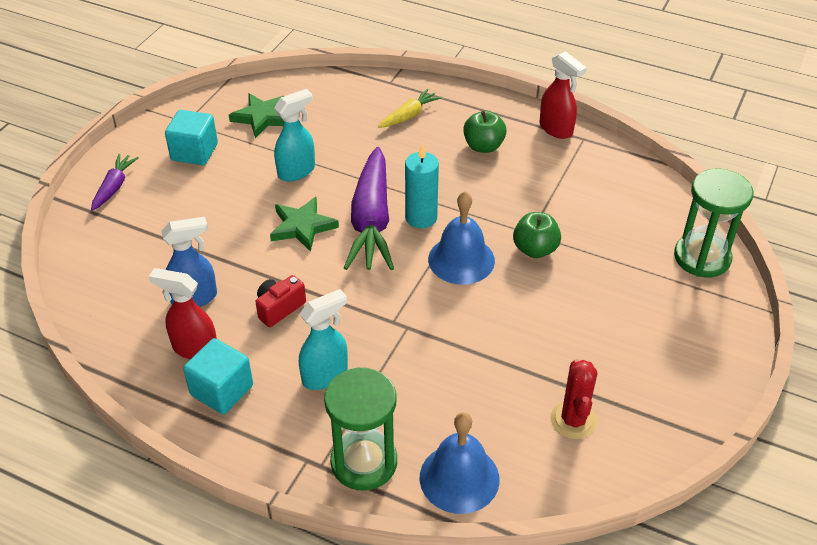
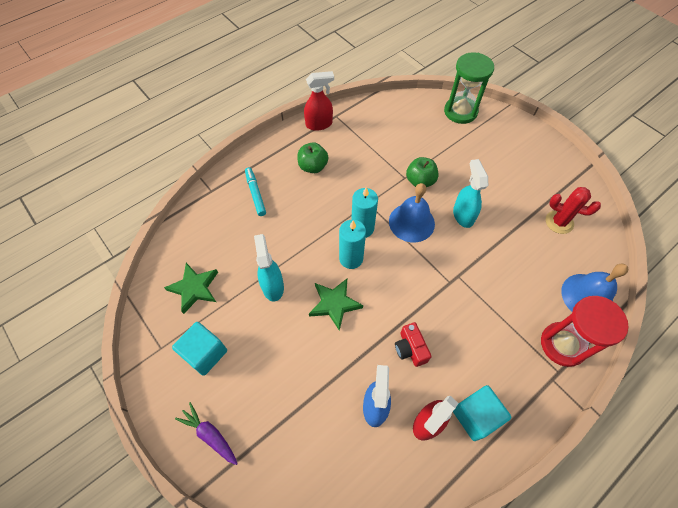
camera: 65 degrees left, 15 degrees up
turquoise spray bottle [299,289,348,390] -> turquoise spray bottle moved to [453,159,488,228]
green hourglass [324,367,397,490] -> red hourglass [541,296,628,367]
purple carrot [344,147,394,270] -> turquoise candle [339,220,366,269]
yellow carrot [378,89,442,128] -> turquoise marker [245,167,266,216]

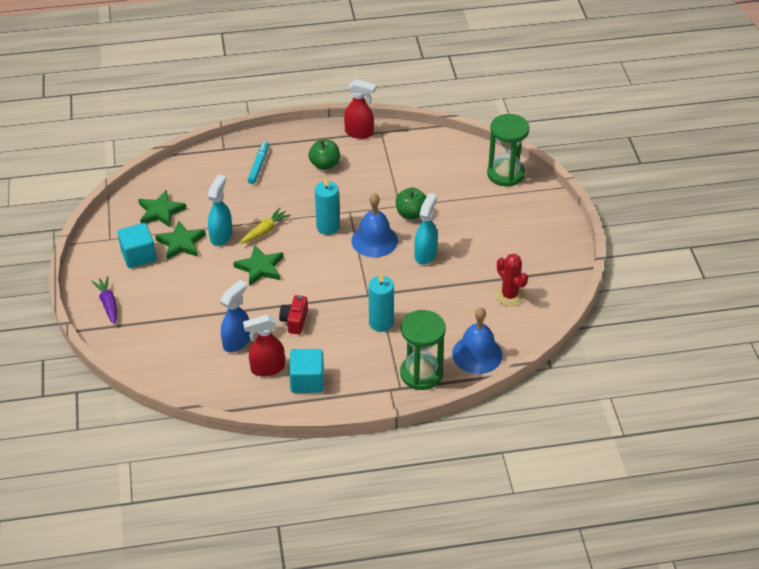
camera: 30 degrees right, 15 degrees down
turquoise candle [339,220,366,269] -> turquoise candle moved to [369,272,394,332]
red hourglass [541,296,628,367] -> green hourglass [400,310,446,390]
none -> green star [155,221,206,260]
none -> yellow carrot [240,207,291,244]

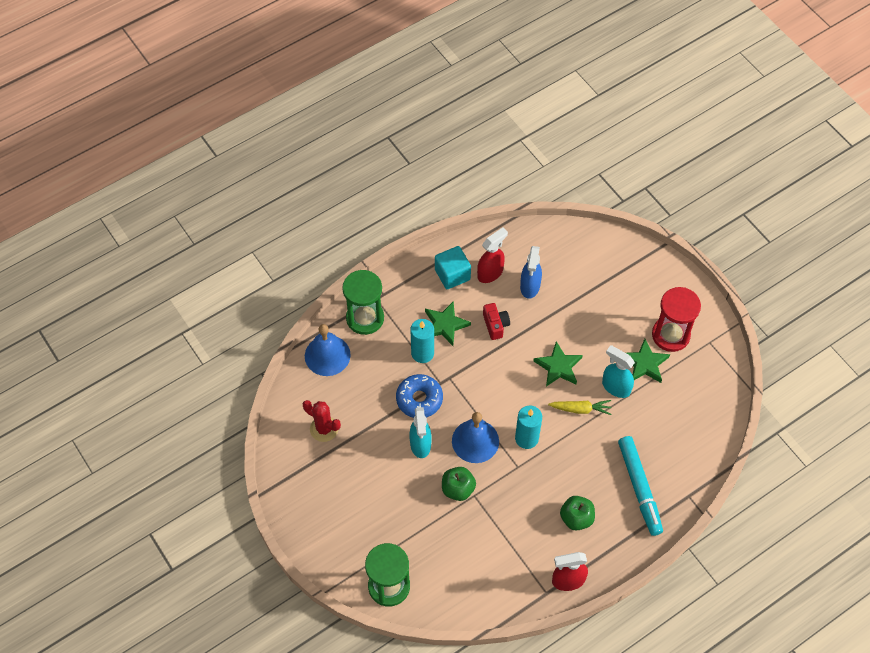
camera: 155 degrees right, 15 degrees up
purple carrot [91,276,117,325] -> none
turquoise cube [118,223,156,268] -> red hourglass [652,287,701,352]
green star [138,190,187,228] -> green star moved to [425,301,471,346]
turquoise spray bottle [208,174,232,246] -> turquoise spray bottle turned 135 degrees clockwise [602,345,635,398]
yellow carrot [240,207,291,244] -> yellow carrot turned 105 degrees counterclockwise [548,400,612,415]
turquoise marker [248,141,269,184] -> turquoise marker [618,436,663,536], size x1.66
none -> blue donut [396,374,443,418]

